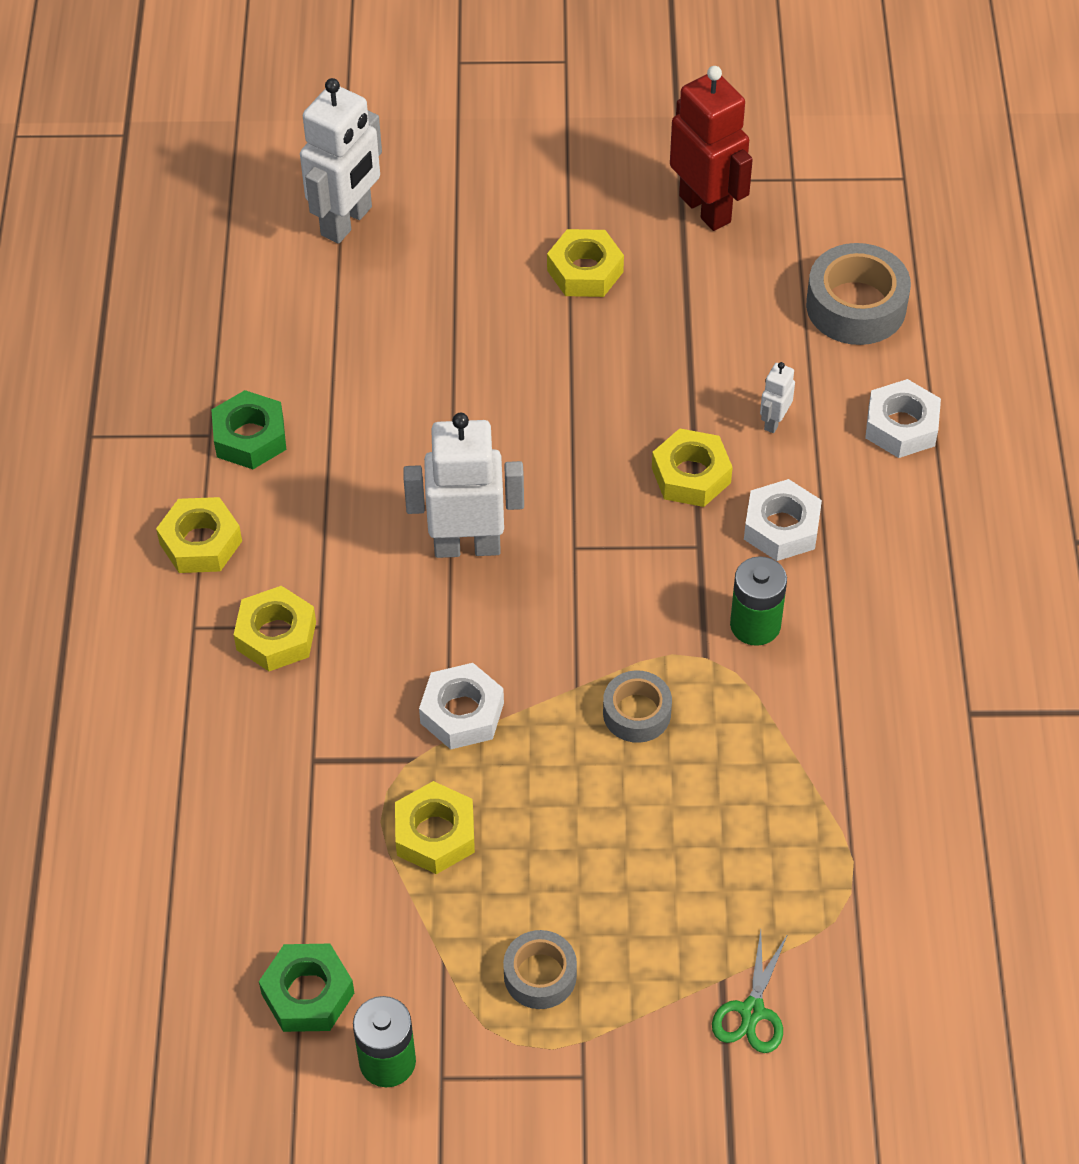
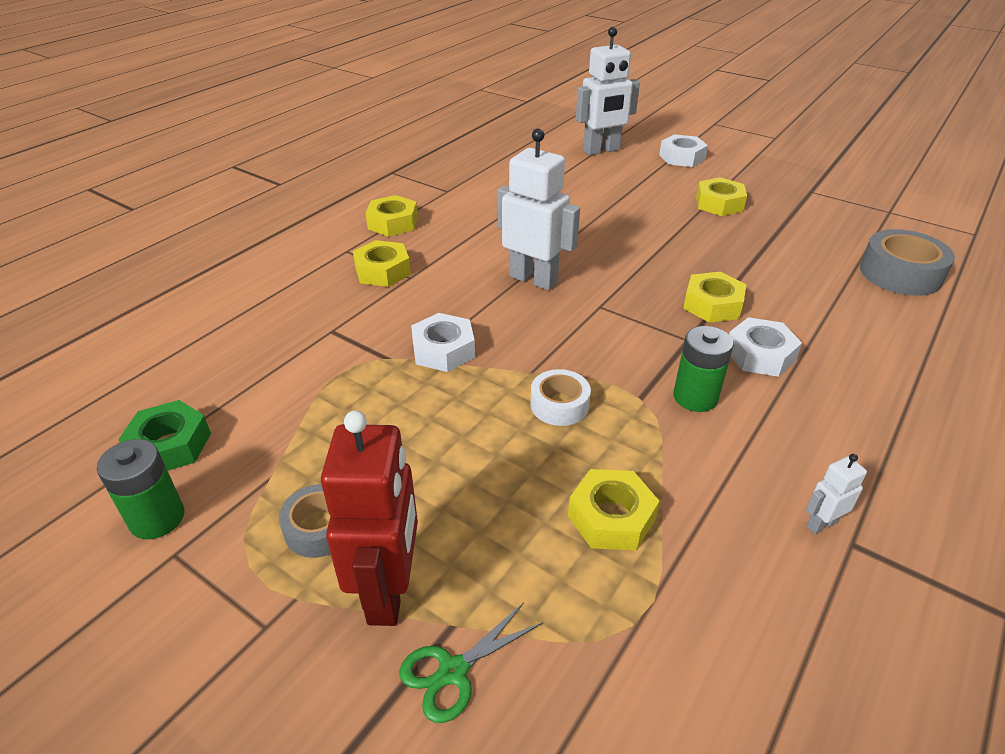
camera: 35 degrees right, 15 degrees down
green nut [211,390,286,469] -> none
yellow nut [395,781,475,874] -> yellow nut moved to [568,469,659,550]
grey tape [603,670,672,743] -> white tape [530,369,591,426]
red robot [670,66,753,231] -> red robot moved to [321,410,418,626]
white robot [760,362,795,433] -> white robot moved to [806,454,867,534]
white nut [865,379,941,458] -> white nut moved to [659,134,708,167]

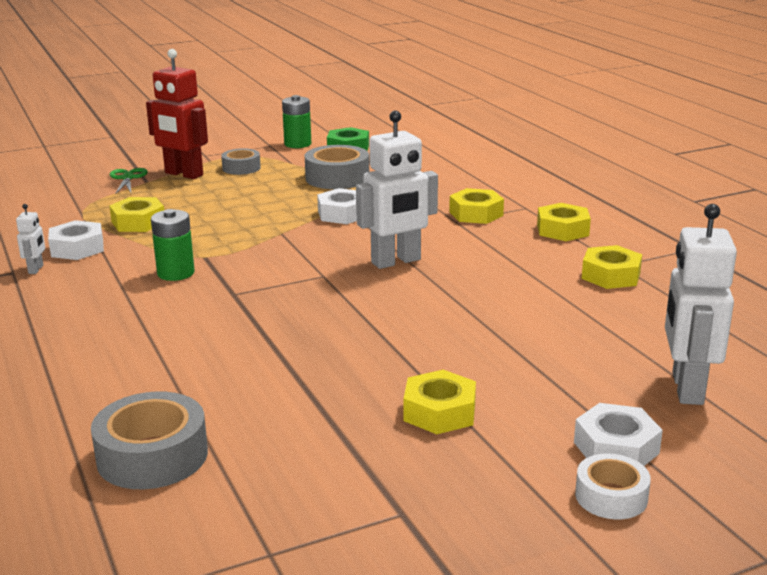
camera: 120 degrees right, 15 degrees down
white tape [530,369,591,426] -> white tape moved to [575,454,651,519]
yellow nut [683,272,747,323] -> yellow nut moved to [582,245,642,289]
white nut [729,317,802,377] -> white nut moved to [48,220,104,260]
none -> grey tape [305,145,369,189]

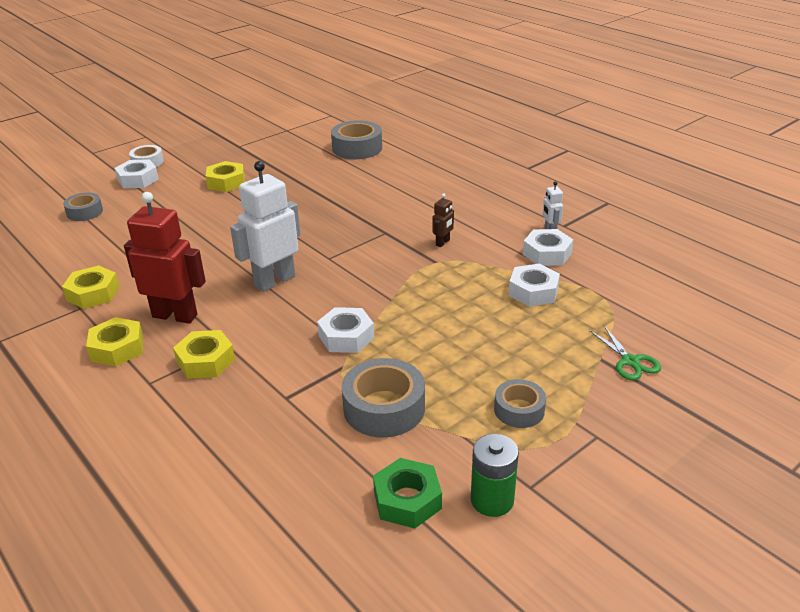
camera: 165 degrees right, 10 degrees up
yellow nut [109,197,164,232] -> white nut [509,264,560,307]
red robot [146,49,208,179] -> red robot moved to [124,192,206,324]
green battery [151,209,195,281] -> brown robot [432,193,454,247]
white robot [665,204,737,405] -> grey tape [63,193,103,221]

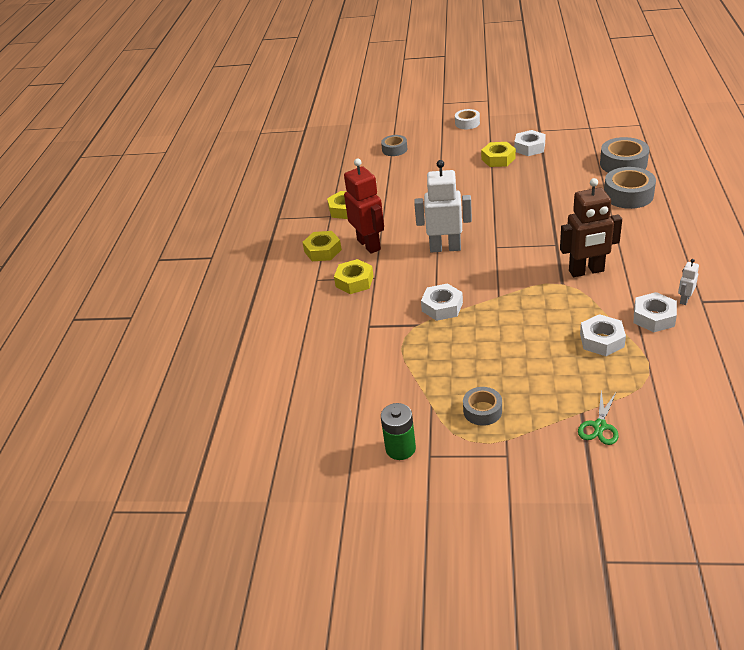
camera: 50 degrees right, 5 degrees up
white nut [115,159,159,188] -> white nut moved to [514,130,546,156]
grey tape [342,358,425,437] -> grey tape moved to [604,167,656,209]
green nut [373,458,442,529] -> none
brown robot [432,193,454,247] -> brown robot [560,178,622,277], size x2.22

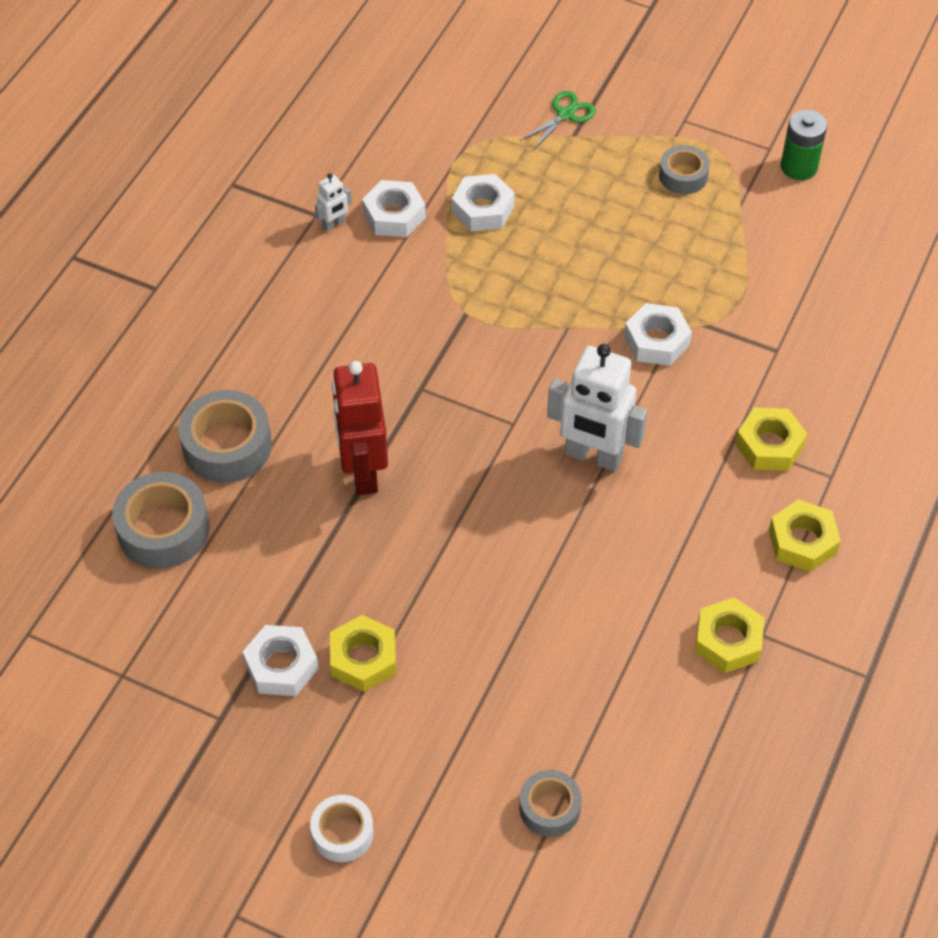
camera: 165 degrees left, 15 degrees up
red robot [344,158,384,254] -> red robot moved to [332,361,388,495]
brown robot [560,178,622,277] -> none

